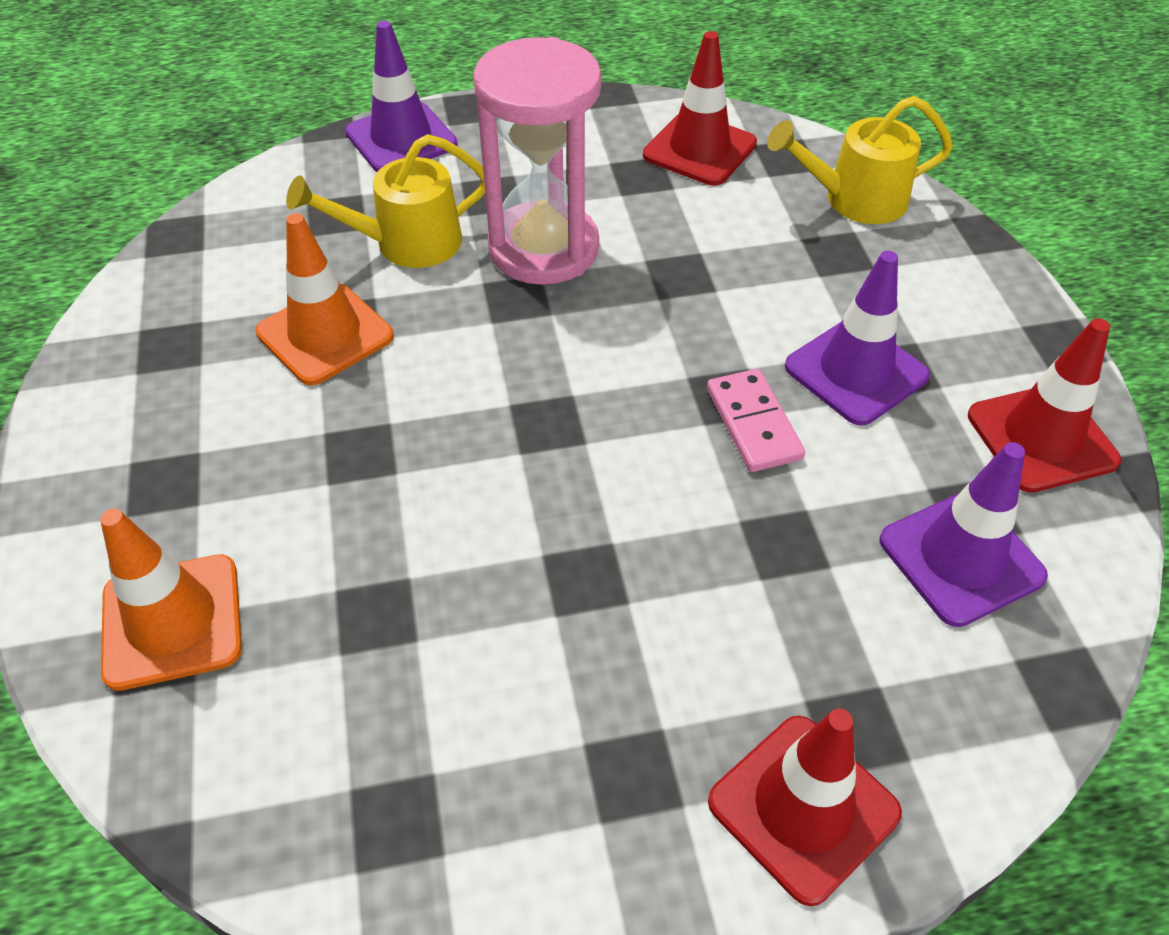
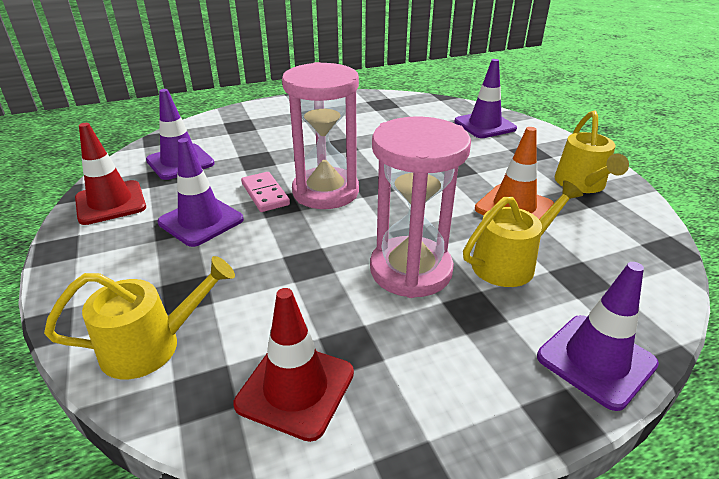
camera: 170 degrees right, 15 degrees down
orange traffic cone [100,509,242,691] -> purple traffic cone [454,59,517,138]
red traffic cone [708,709,902,906] -> none
none -> pink hourglass [282,62,359,209]
none -> yellow watering can [555,111,629,193]

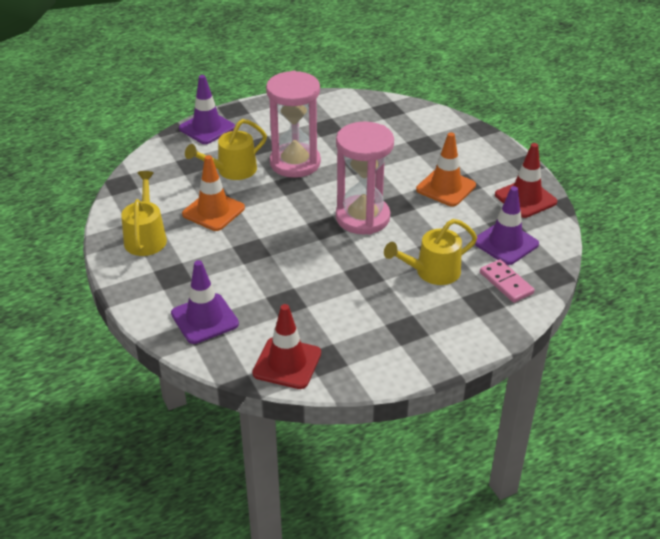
camera: 175 degrees right, 5 degrees up
yellow watering can [44,256,235,379] -> yellow watering can moved to [384,219,477,285]
purple traffic cone [158,138,244,247] -> orange traffic cone [416,132,476,207]
red traffic cone [234,288,354,442] -> red traffic cone moved to [252,304,321,389]
pink domino [241,172,290,212] -> pink domino moved to [480,259,534,303]

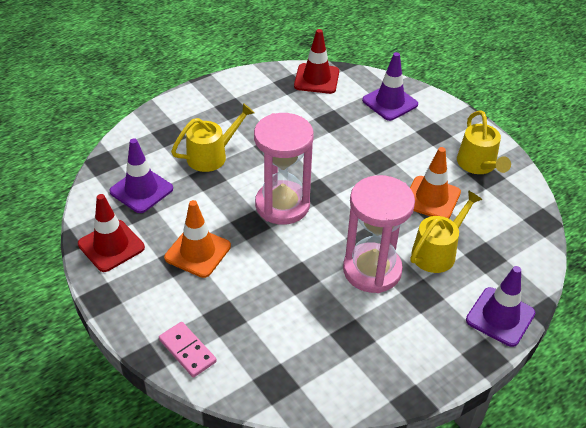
camera: 170 degrees right, 5 degrees up
pink domino [480,259,534,303] -> pink domino moved to [159,322,217,377]

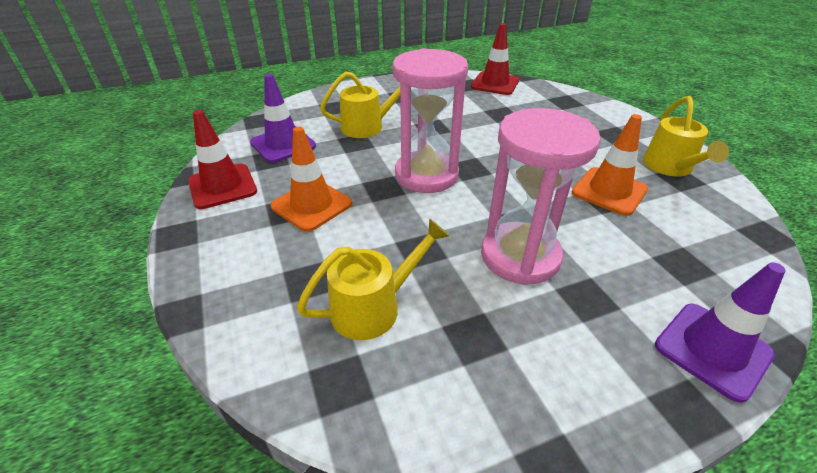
camera: 15 degrees right, 5 degrees down
pink domino [159,322,217,377] -> none
purple traffic cone [362,52,418,121] -> none
yellow watering can [410,190,483,273] -> yellow watering can moved to [297,219,449,340]

